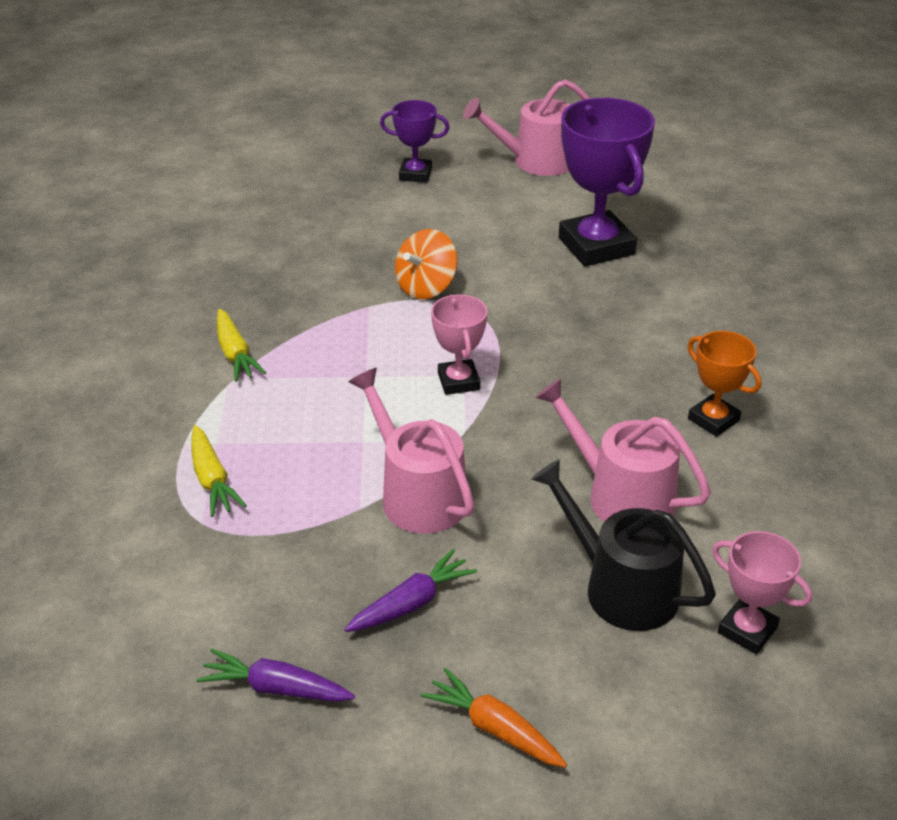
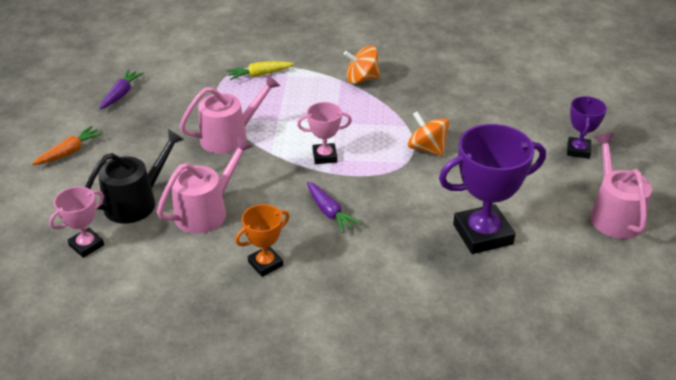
camera: 95 degrees right, 0 degrees up
yellow carrot [217,309,266,382] -> orange spinning top [343,46,380,84]
purple carrot [344,549,477,632] -> purple carrot moved to [307,182,361,233]

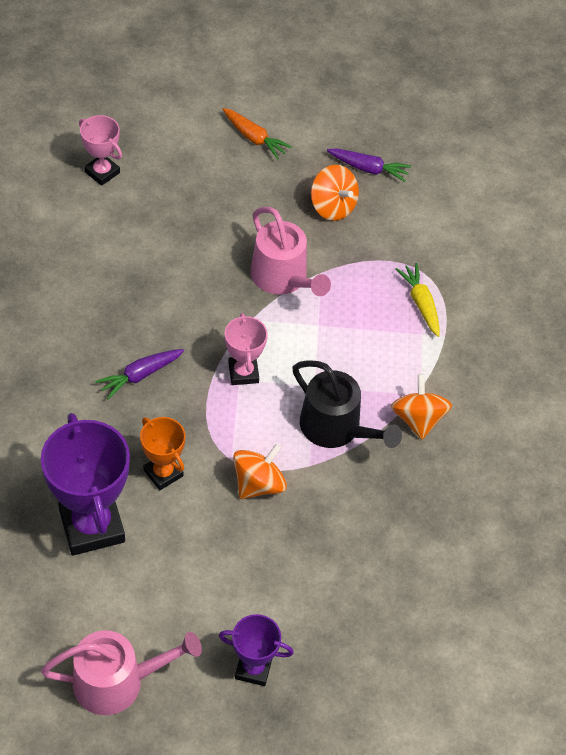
camera: 85 degrees right, 15 degrees up
black watering can [85,129,184,224] -> black watering can moved to [292,360,402,448]
pink watering can [157,137,253,234] -> none
orange trophy [235,204,290,277] -> orange trophy moved to [140,417,186,490]
none -> orange spinning top [311,165,359,221]

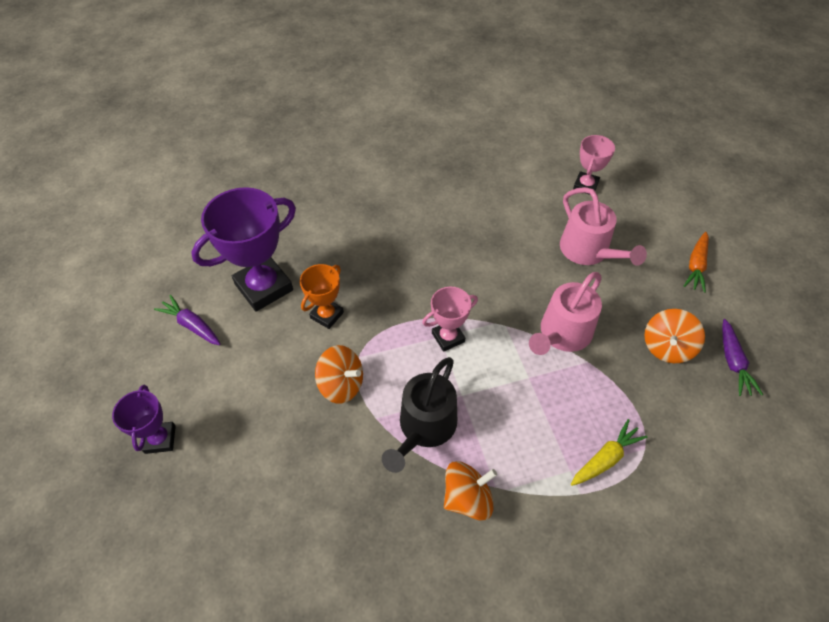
camera: 75 degrees right, 0 degrees up
pink watering can [41,630,202,715] -> pink watering can moved to [560,187,647,266]
purple carrot [95,349,184,399] -> purple carrot moved to [154,295,221,345]

